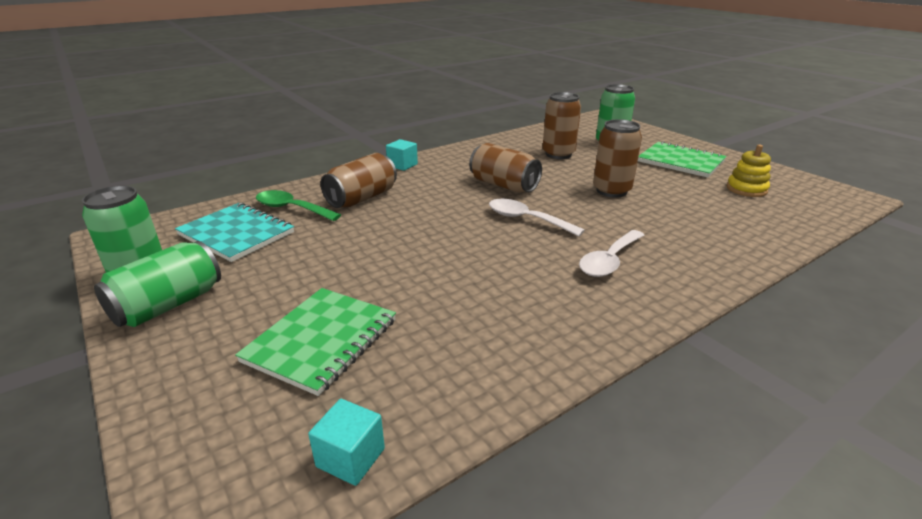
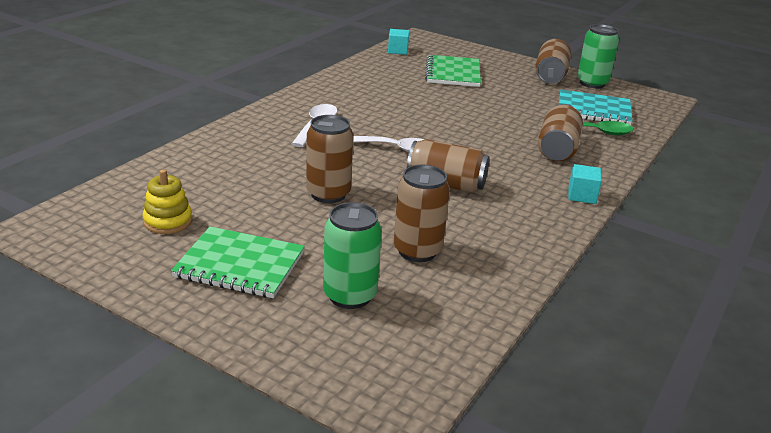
camera: 155 degrees right, 0 degrees up
green can [94,241,221,327] -> brown can [535,39,571,84]

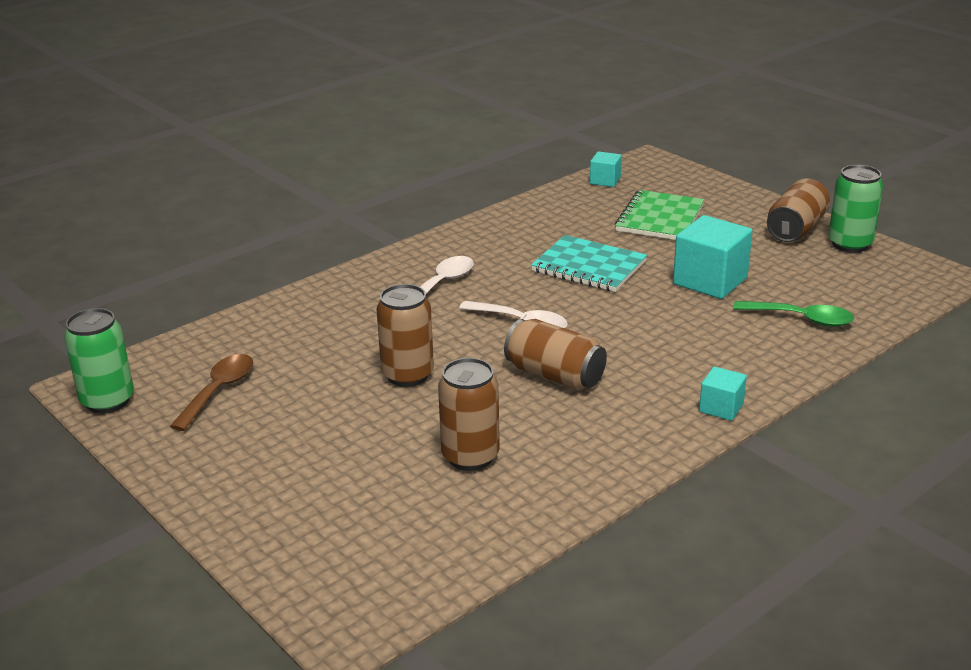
camera: 20 degrees right, 0 degrees up
yellow stacking toy [143,169,192,234] -> brown spoon [170,354,253,431]
green notebook [171,227,305,298] -> none
green can [323,202,382,309] -> green can moved to [64,308,134,413]
brown can [538,104,583,161] -> none
turquoise notebook [559,89,632,125] -> turquoise notebook moved to [531,235,647,292]
none -> turquoise cube [673,215,752,299]

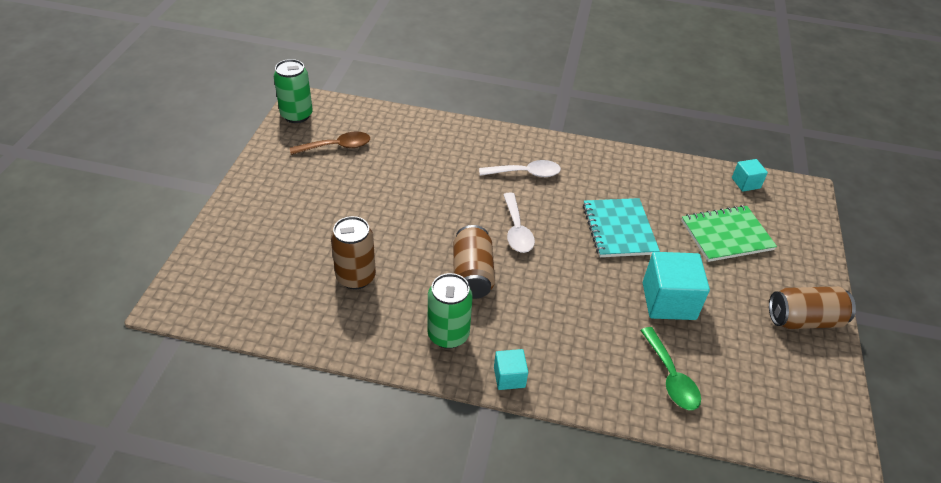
camera: 50 degrees right, 15 degrees up
brown can [376,284,434,387] -> none
green can [828,165,883,253] -> green can moved to [427,273,473,349]

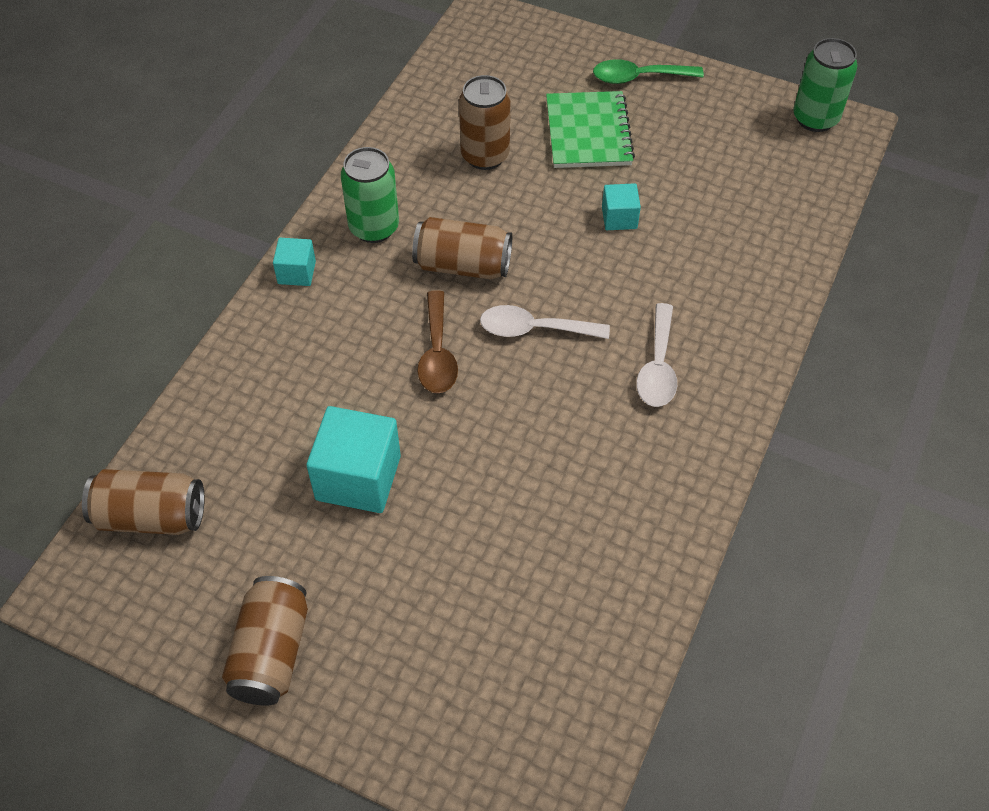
camera: 105 degrees right, 10 degrees up
brown spoon [290,131,370,155] -> brown spoon moved to [417,290,458,393]
turquoise notebook [583,198,660,257] -> none
green spoon [640,327,701,410] -> green spoon moved to [593,59,704,84]
green notebook [681,205,777,262] -> green notebook moved to [546,91,635,168]
turquoise cube [732,159,768,192] -> turquoise cube moved to [602,183,641,230]
none -> brown can [82,469,205,535]

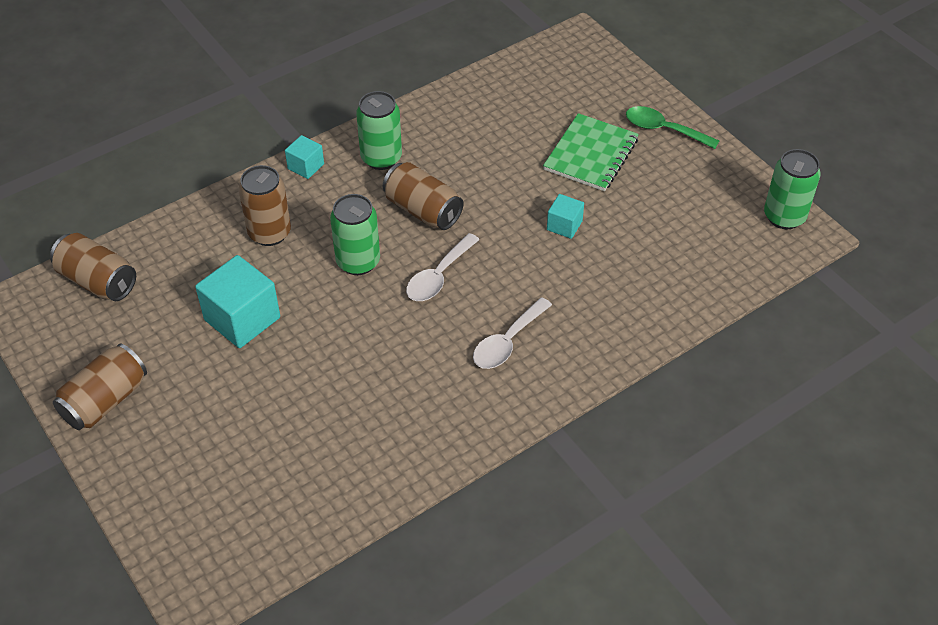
camera: 30 degrees right, 5 degrees down
brown spoon [417,290,458,393] -> green can [330,194,380,275]
brown can [459,75,510,170] -> brown can moved to [239,165,291,246]
white spoon [480,305,610,339] -> white spoon turned 90 degrees counterclockwise [406,233,480,301]

